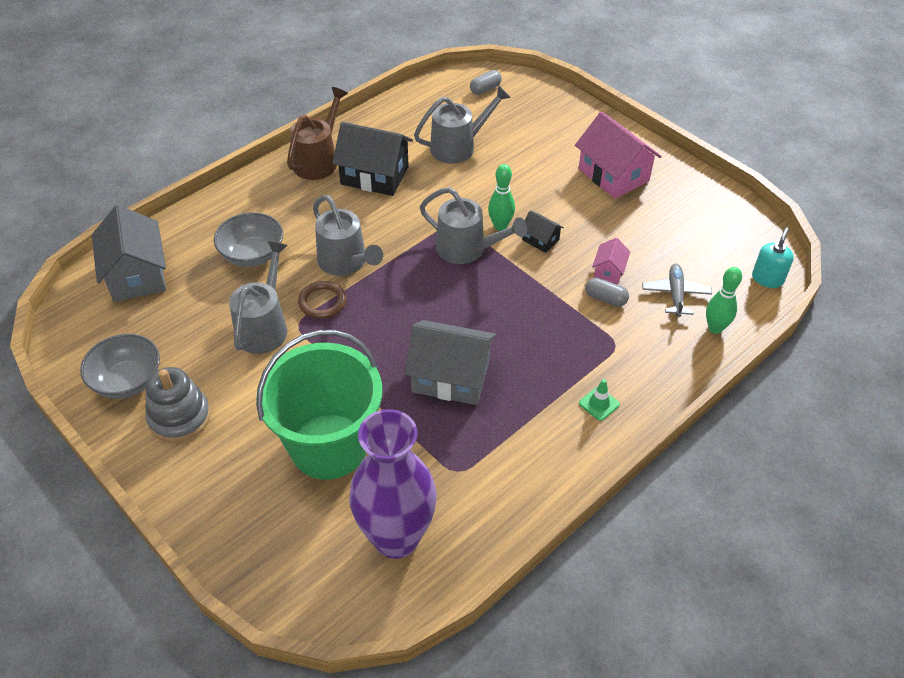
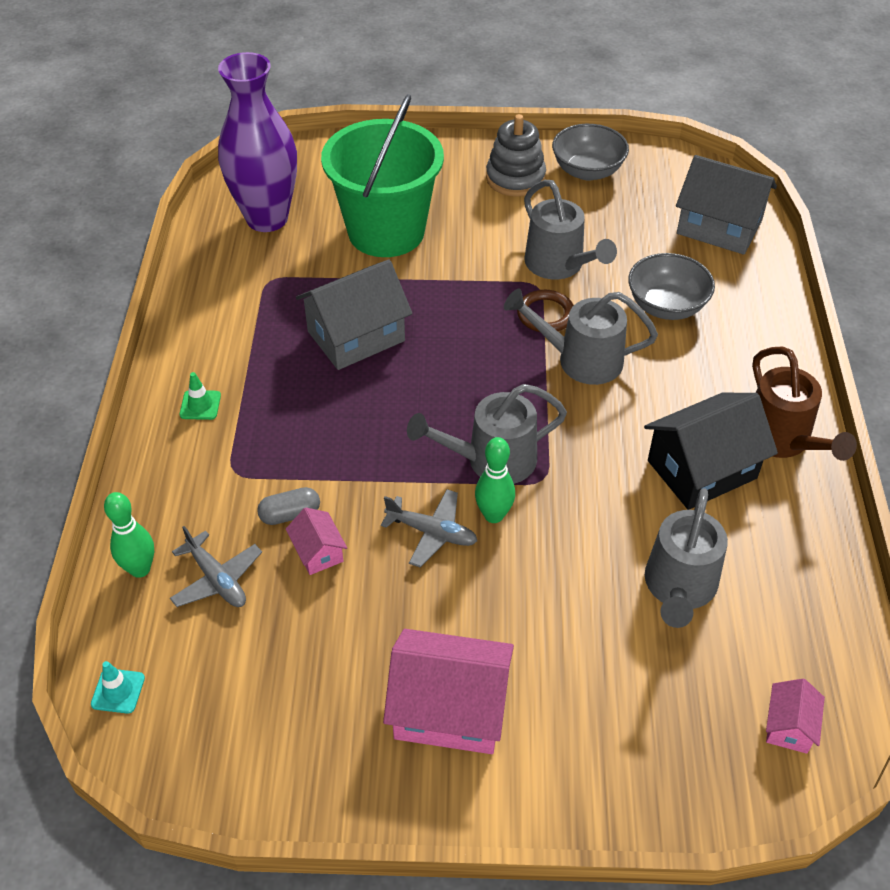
camera: 135 degrees right, 0 degrees up
grey capsule [470,70,502,95] -> pink house [766,679,825,754]
black house [522,210,564,253] -> grey plane [381,489,477,567]
turquoise soap dispenser [752,227,794,288] -> turquoise traffic cone [91,661,145,714]

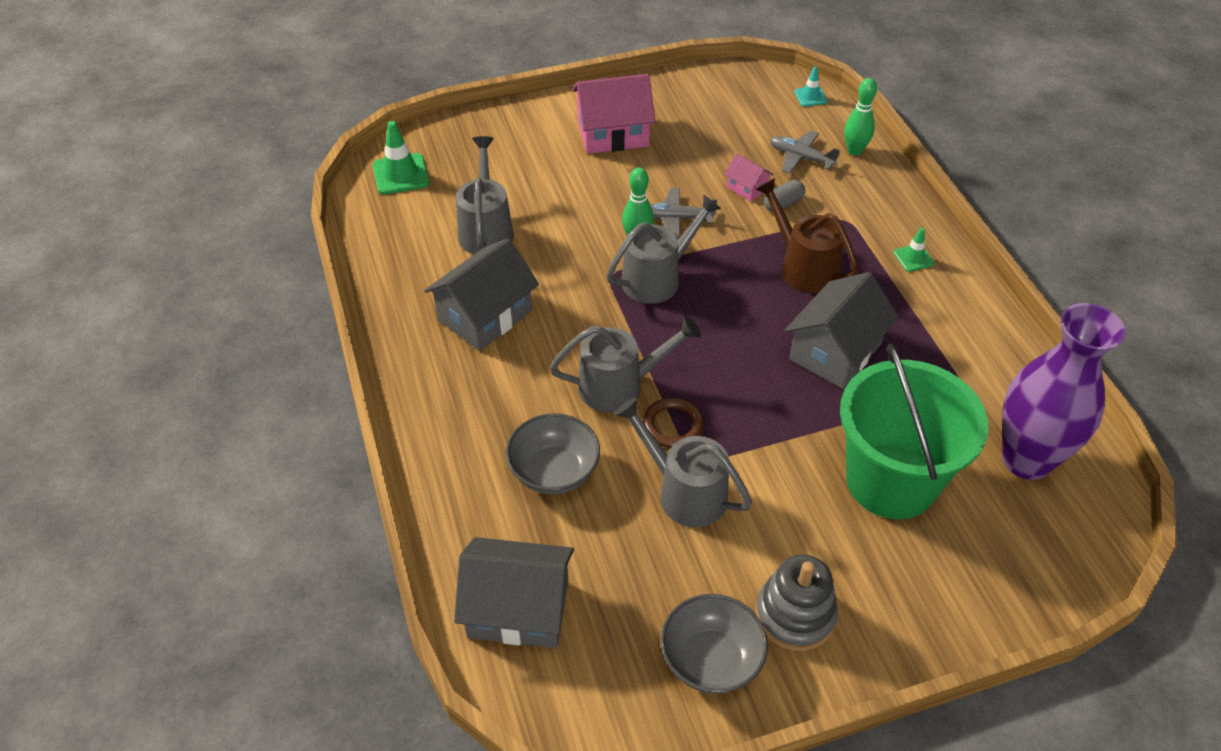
camera: 160 degrees right, 0 degrees up
black house [644,393,778,510] -> grey house [424,238,539,351]
brown watering can [752,346,857,461] -> brown watering can moved to [756,178,859,294]
pink house [766,679,825,754] -> green traffic cone [373,121,429,195]

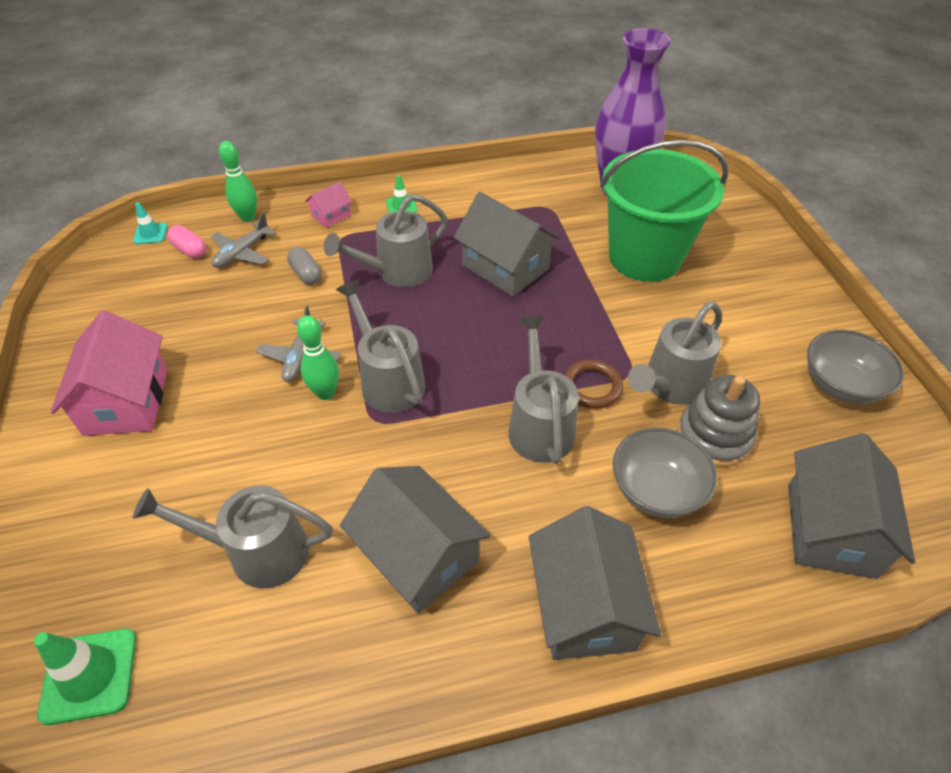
camera: 85 degrees left, 0 degrees up
pink house [724,154,774,202] -> pink house moved to [305,181,352,228]
brown watering can [756,178,859,294] -> grey watering can [324,194,448,287]
grey stacking toy [756,554,838,651] -> grey stacking toy moved to [677,375,760,467]
none -> pink capsule [167,225,206,258]
none -> grey house [529,506,661,660]

